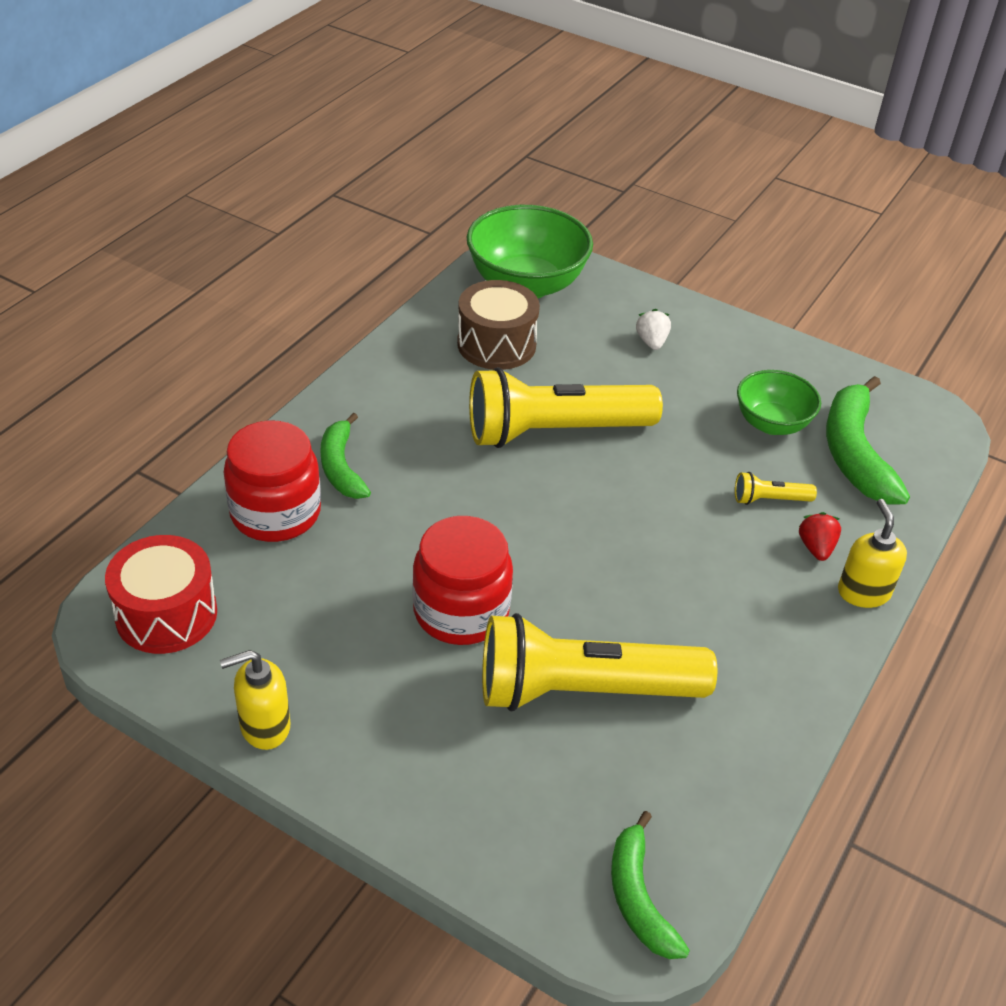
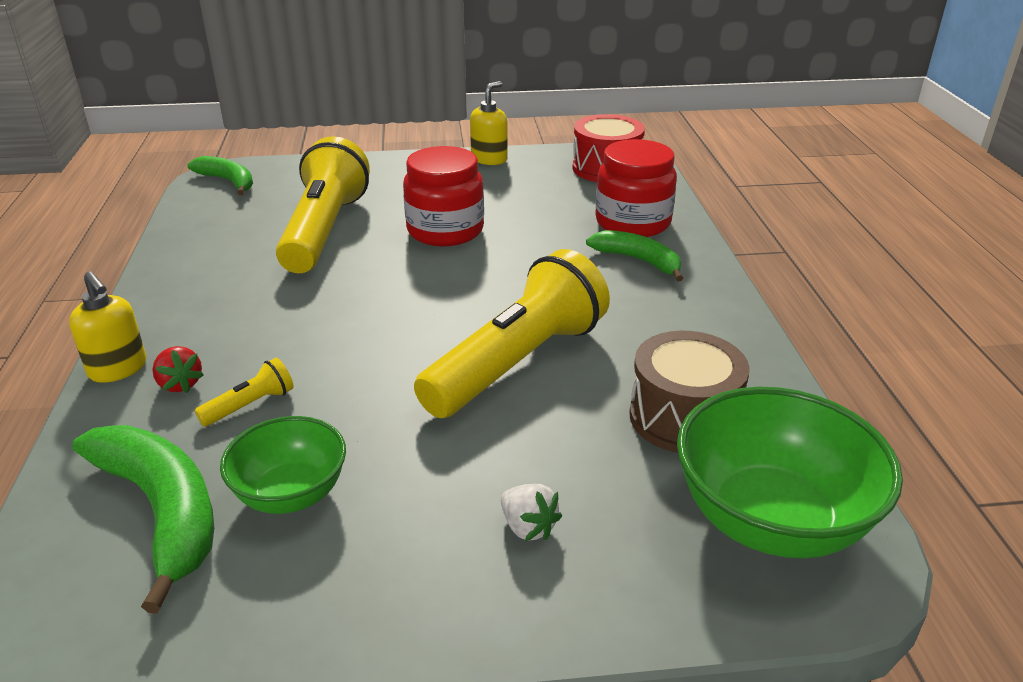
camera: 145 degrees right, 10 degrees down
yellow flashlight [482,613,717,711] -> yellow flashlight turned 45 degrees counterclockwise [276,136,370,273]

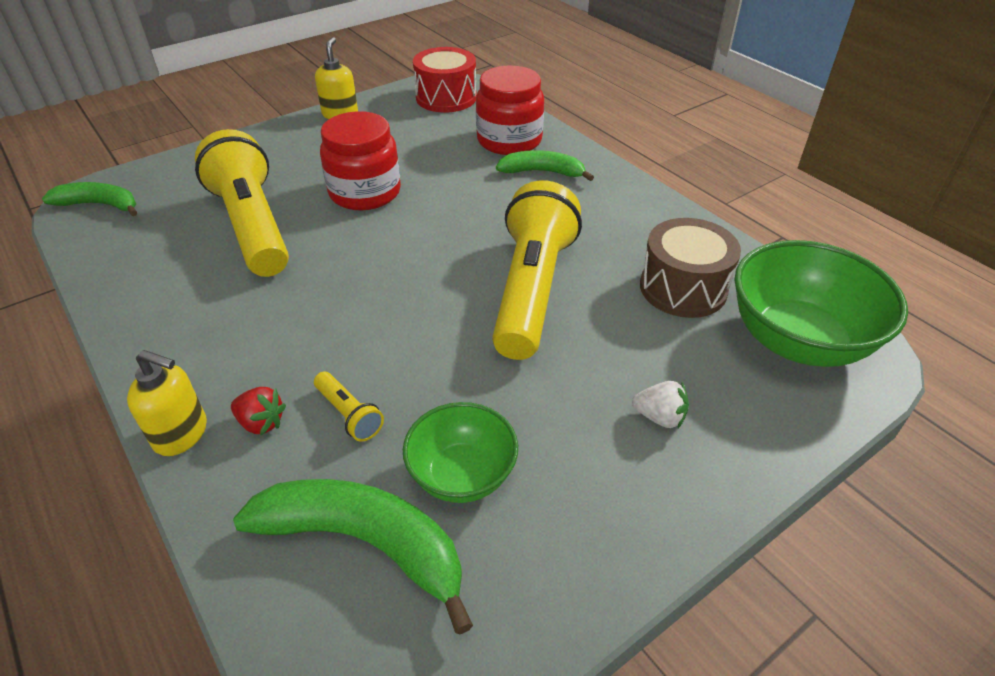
camera: 30 degrees left, 10 degrees up
yellow flashlight [195,358,294,426] -> yellow flashlight turned 120 degrees clockwise [314,372,384,442]

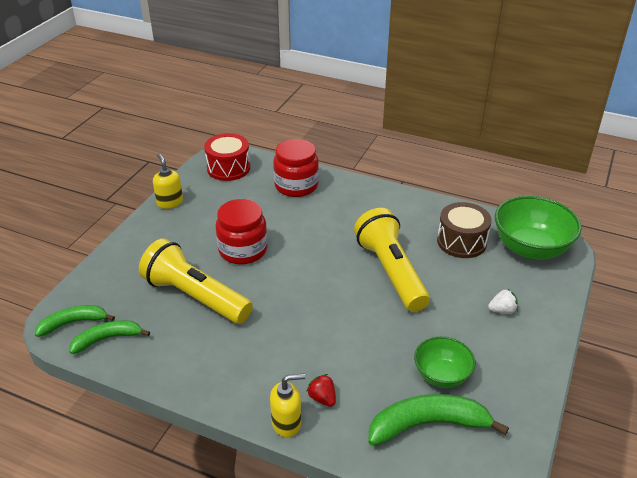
camera: 30 degrees left, 5 degrees down
red strawberry [231,387,286,436] -> red strawberry turned 120 degrees counterclockwise [306,374,336,407]
yellow flashlight [314,372,384,442] -> none
green banana [496,150,594,181] -> green banana moved to [69,320,150,354]

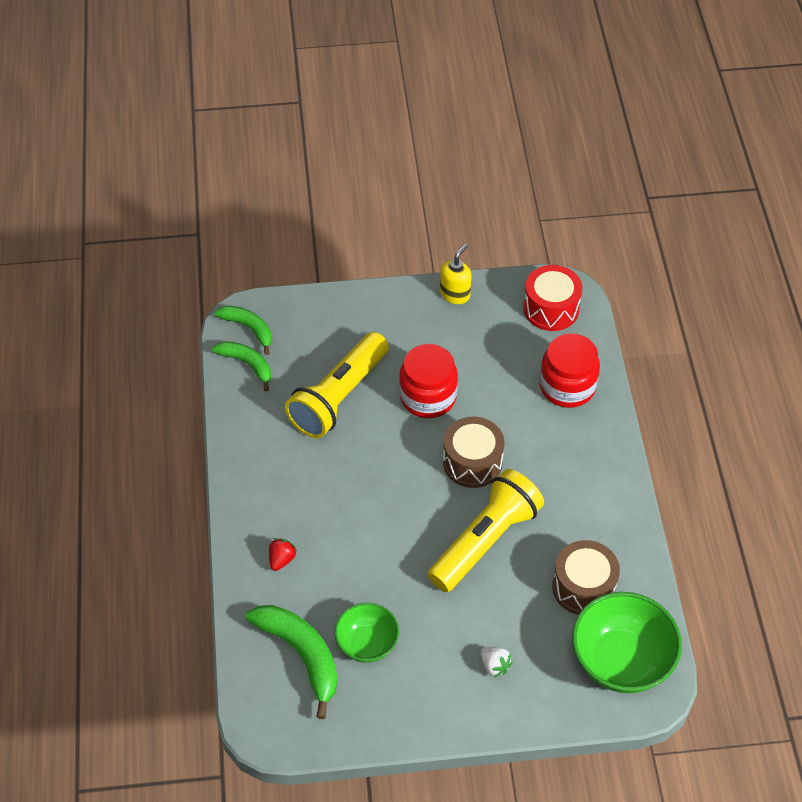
camera: 60 degrees right, 15 degrees up
yellow flashlight [139,238,253,324] -> yellow flashlight turned 150 degrees counterclockwise [285,332,389,438]
yellow soap dispenser [270,374,305,437] -> none
none -> brown drum [443,417,504,488]

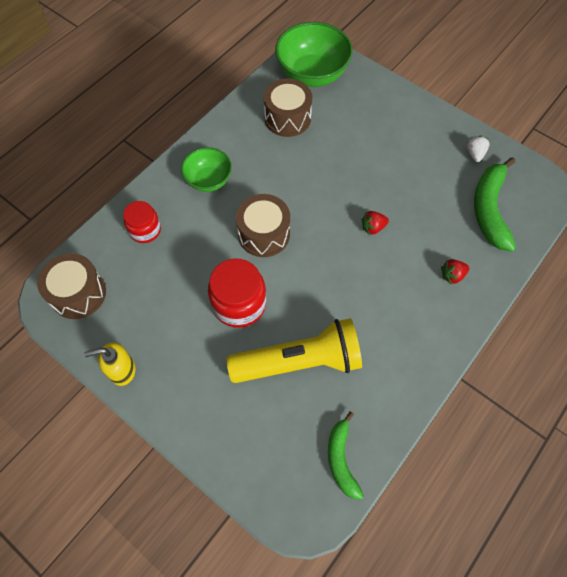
camera: 135 degrees left, 10 degrees up
green banana [214,306,272,355] -> none
green bowl [334,603,399,663] -> green bowl moved to [181,147,232,192]
yellow flashlight [428,469,544,592] -> none
white strawberry [481,647,513,678] -> white strawberry moved to [466,136,490,162]
red drum [524,265,582,331] -> brown drum [37,253,106,319]
red jar [540,333,600,408] -> red jar [123,201,161,243], size x0.63
none -> red strawberry [362,211,389,235]

